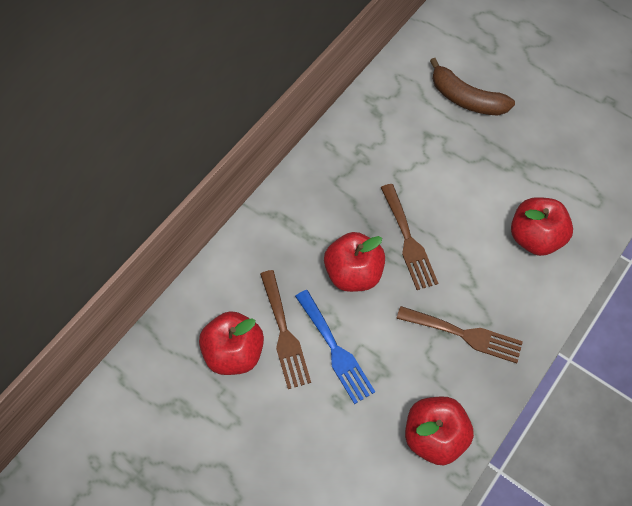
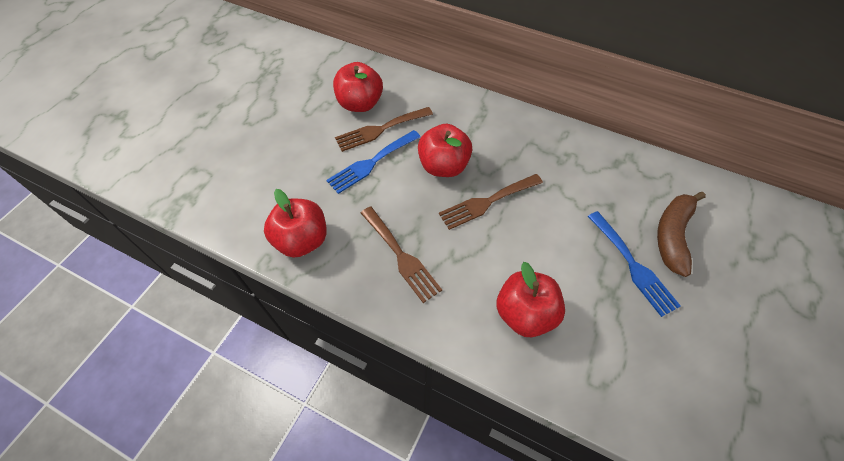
camera: 80 degrees right, 5 degrees down
brown fork [396,306,523,363] -> brown fork turned 45 degrees counterclockwise [361,206,442,303]
none -> blue fork [588,211,681,317]

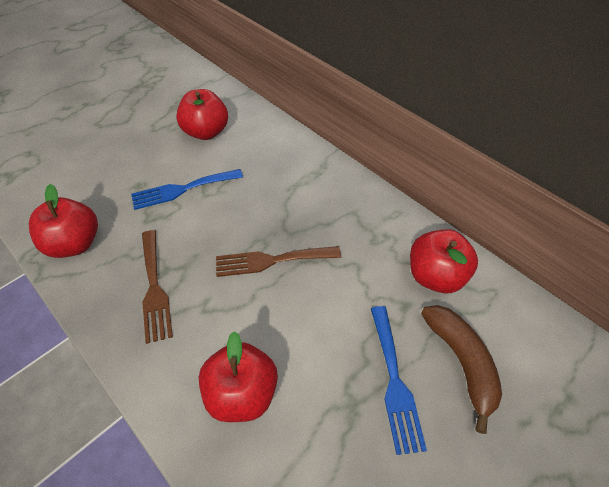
camera: 20 degrees right, 5 degrees down
brown fork [335,107,433,152] -> none
red apple [418,124,472,177] -> red apple moved to [410,229,478,293]
brown banana [657,192,706,277] -> brown banana turned 120 degrees clockwise [421,305,502,434]

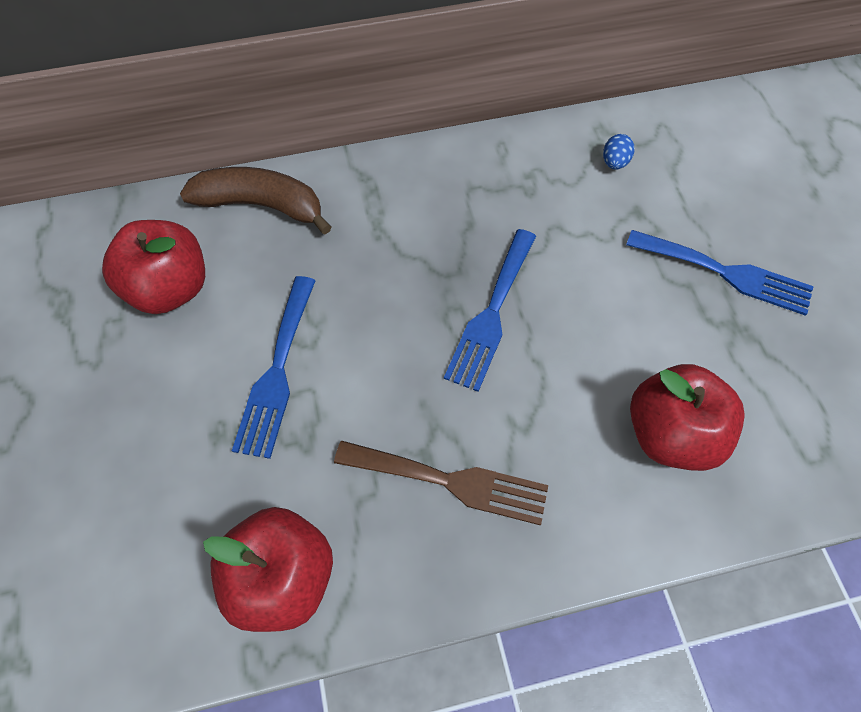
camera: 60 degrees left, 10 degrees up
brown fork [216,246,341,277] -> blue fork [444,229,536,392]
red apple [410,229,478,293] -> blue egg [603,134,635,170]
brown banana [421,305,502,434] -> brown banana moved to [180,167,331,234]

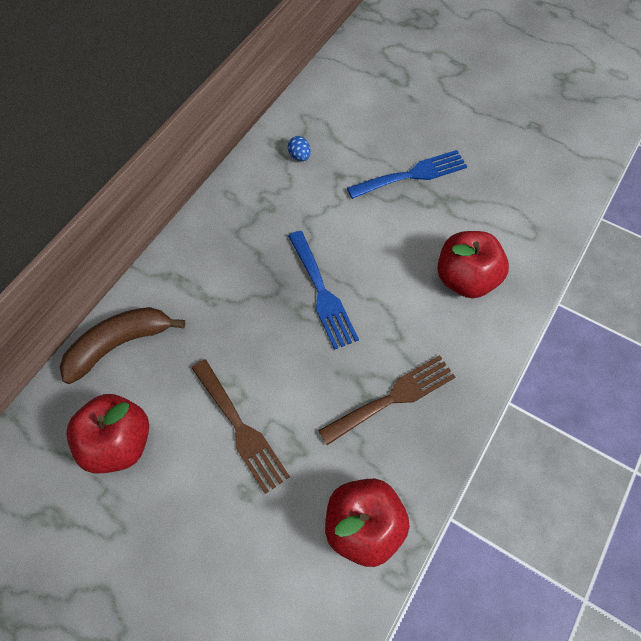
camera: 45 degrees left, 0 degrees up
blue fork [232,276,316,459] -> brown fork [192,359,290,494]

